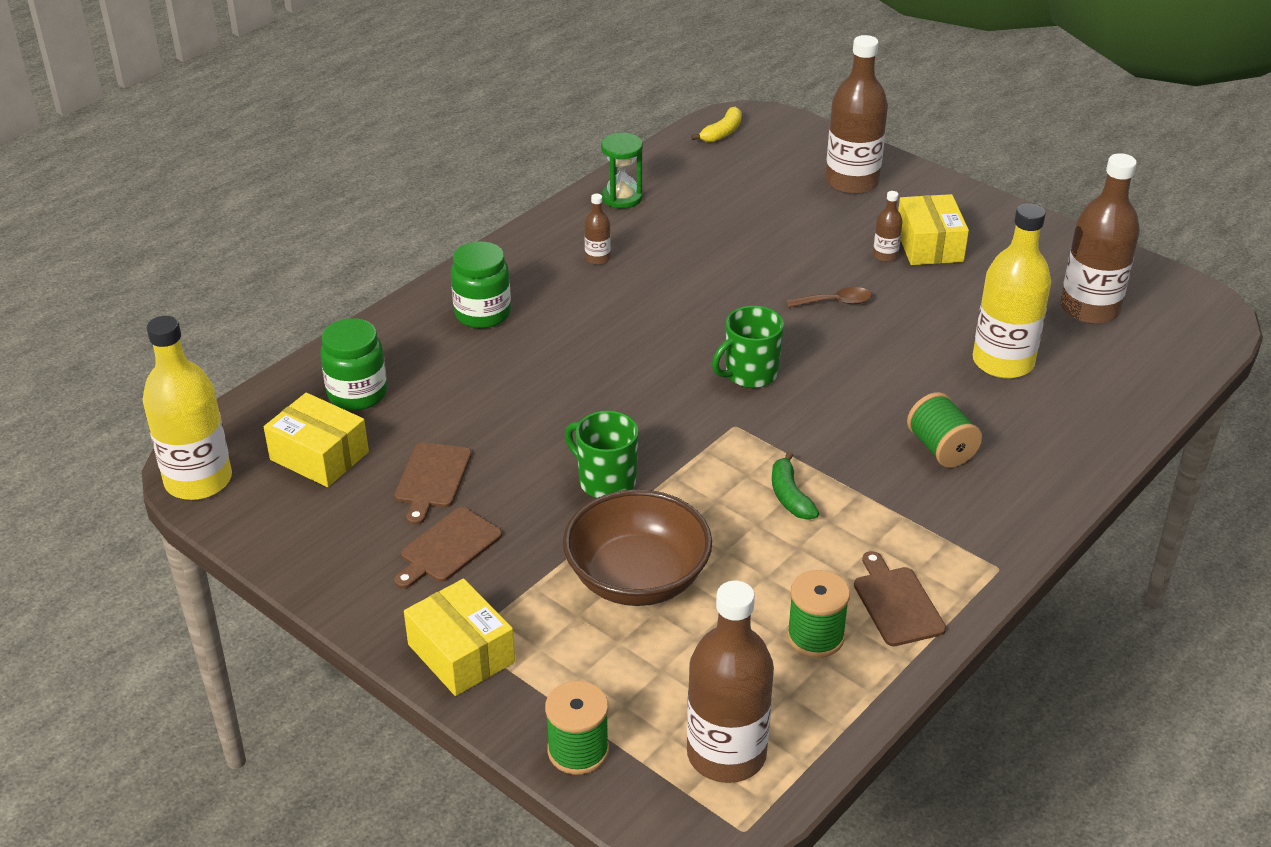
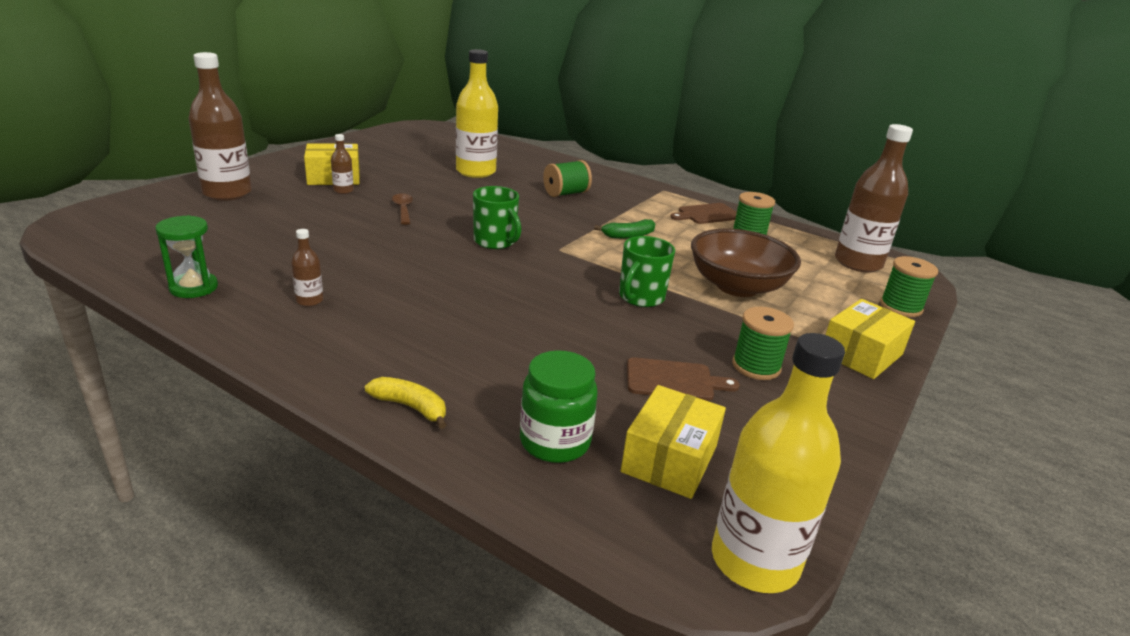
camera: 100 degrees left, 10 degrees down
brown cutting board [394,507,502,589] -> green spool [732,307,794,380]
green jar [451,241,511,329] -> none
yellow banana [691,106,742,143] -> yellow banana moved to [365,377,446,429]
brown bottle [1060,153,1140,324] -> none

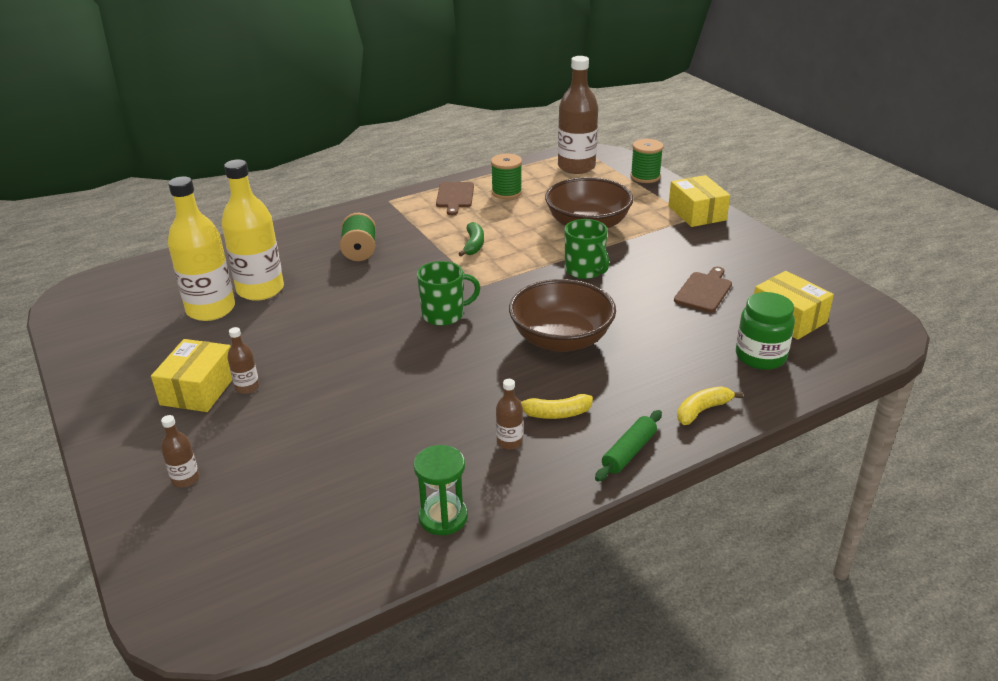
camera: 60 degrees left, 5 degrees up
brown bottle [188,52,252,201] -> brown bottle [161,415,199,487], size x0.44
brown spoon [392,193,413,225] -> none
yellow bottle [712,333,845,593] -> yellow bottle moved to [168,176,235,321]
green spool [732,307,794,380] -> none
none -> brown bowl [509,279,616,352]
none -> yellow banana [520,394,593,419]
none -> green rolling pin [595,410,662,482]

